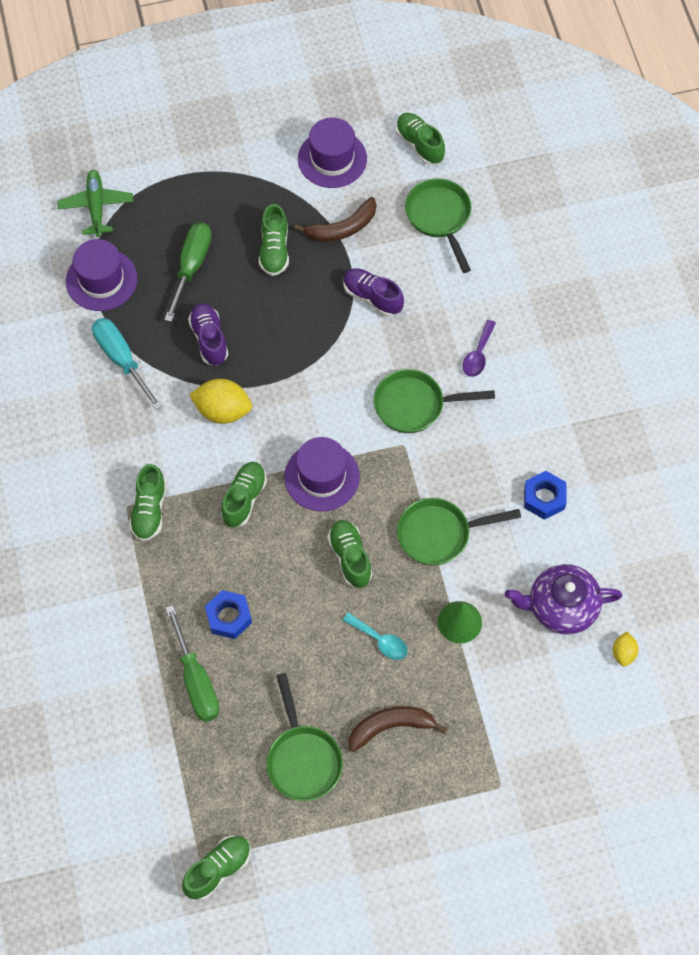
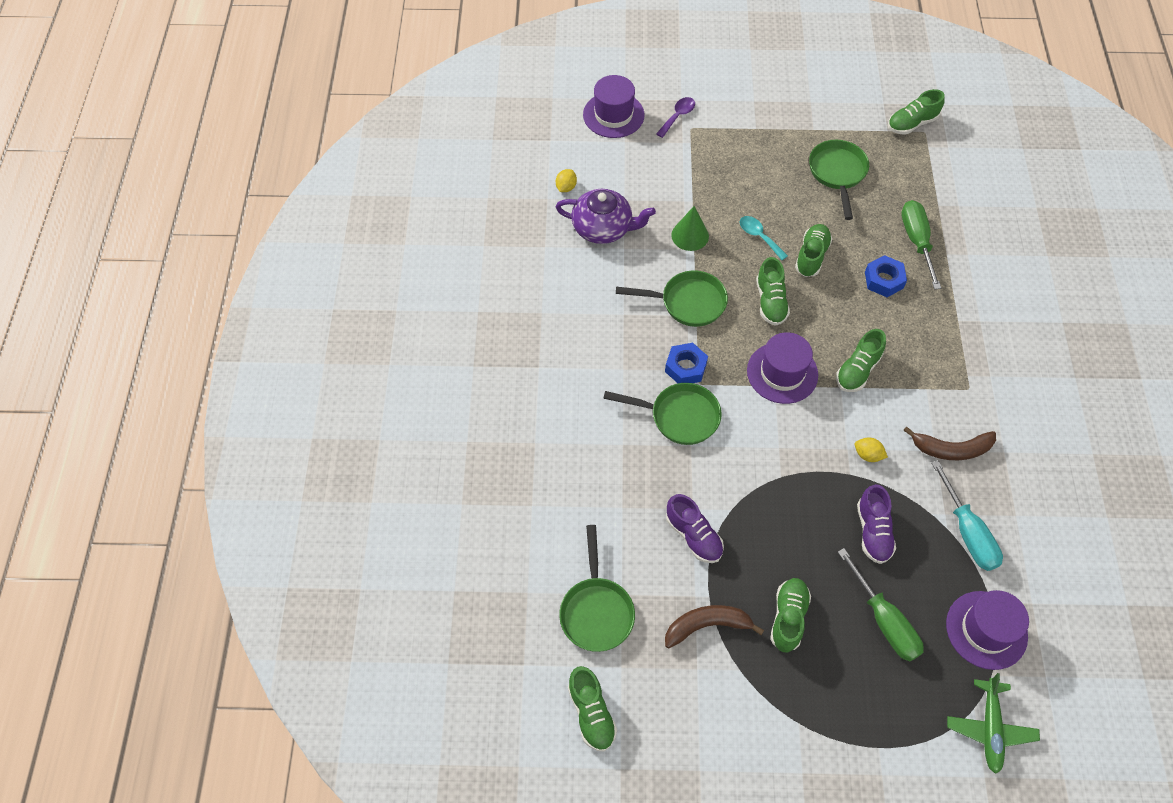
camera: 165 degrees left, 5 degrees down
green shoe [129,464,166,541] -> green shoe moved to [795,224,832,277]
green screwdriver [164,223,212,322] -> green screwdriver turned 60 degrees counterclockwise [838,548,924,662]
yellow lemon [189,379,252,424] -> yellow lemon [855,438,888,462], size x0.54
purple hat [298,118,367,188] -> purple hat moved to [583,75,645,138]
brown banana [349,706,447,752] -> brown banana moved to [903,427,996,460]
purple spoon [463,320,496,377] -> purple spoon moved to [656,97,695,138]
blue nut [524,471,566,520] -> blue nut moved to [665,343,708,383]

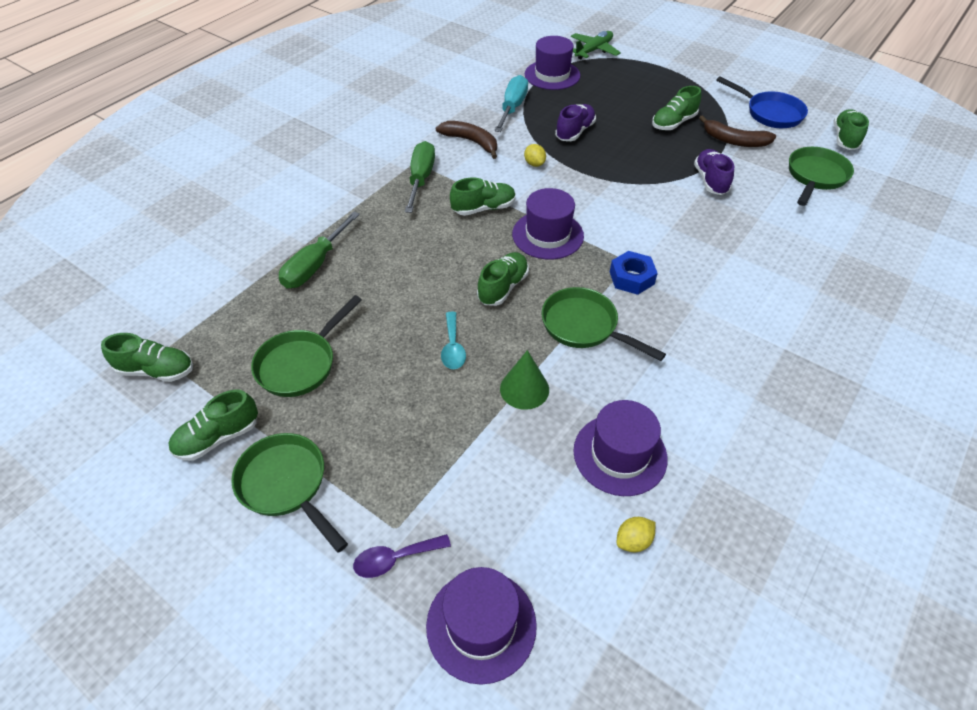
camera: 145 degrees left, 10 degrees down
purple teapot [556,189,656,244] -> purple hat [573,400,668,496]
green pan [603,383,722,445] -> green pan moved to [231,433,348,553]
green shoe [795,224,832,277] -> green shoe moved to [169,390,258,461]
green screwdriver [838,548,924,662] -> green screwdriver moved to [405,141,435,213]
blue nut [865,255,907,297] -> none
none -> blue pan [716,76,808,128]

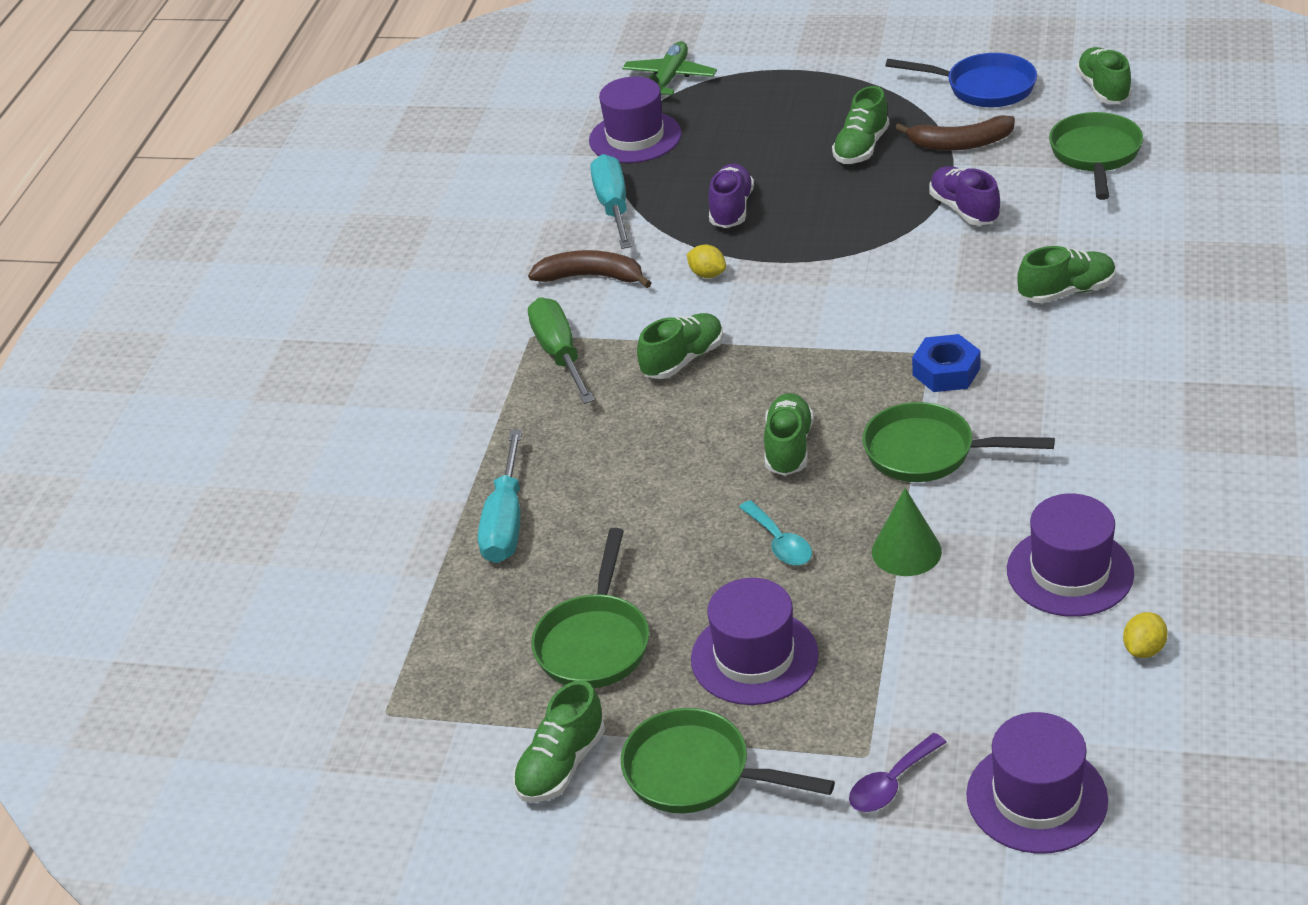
camera: 20 degrees left, 10 degrees down
green shoe [101,333,193,382] -> green shoe moved to [1017,246,1116,304]
green screwdriver [279,212,360,289] -> turquoise screwdriver [478,430,522,563]
purple hat [512,188,584,260] -> purple hat moved to [691,578,819,705]

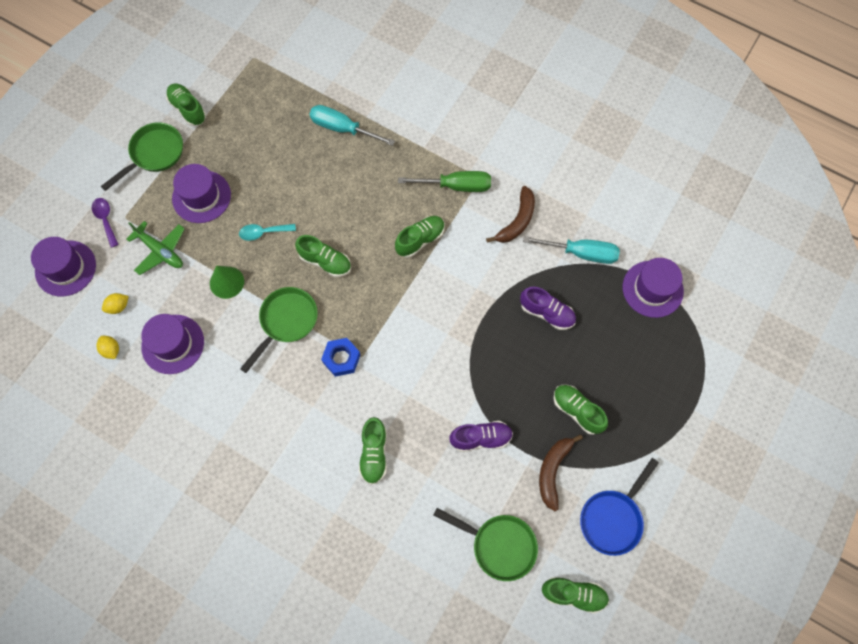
camera: 105 degrees right, 30 degrees up
green pan [531,528,649,688] -> none
green plane [622,41,717,95] -> green plane moved to [126,221,185,275]
green shoe [637,313,723,379] -> green shoe turned 105 degrees counterclockwise [395,216,445,258]
yellow lemon [687,244,726,278] -> yellow lemon moved to [102,293,129,314]

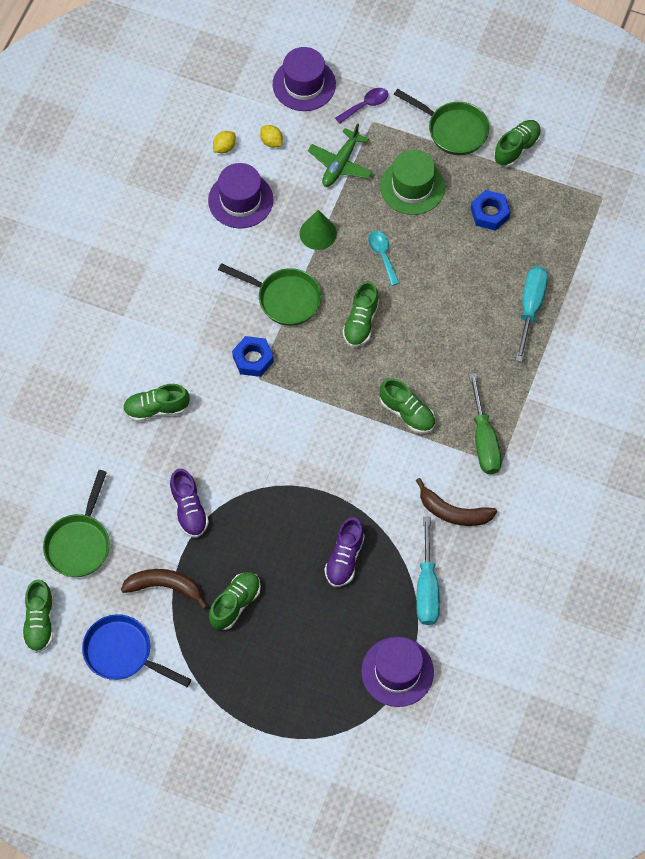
camera: 80 degrees right, 5 degrees down
purple hat [172,164,231,223] -> green hat [380,150,445,215]
none -> blue nut [471,190,511,231]

